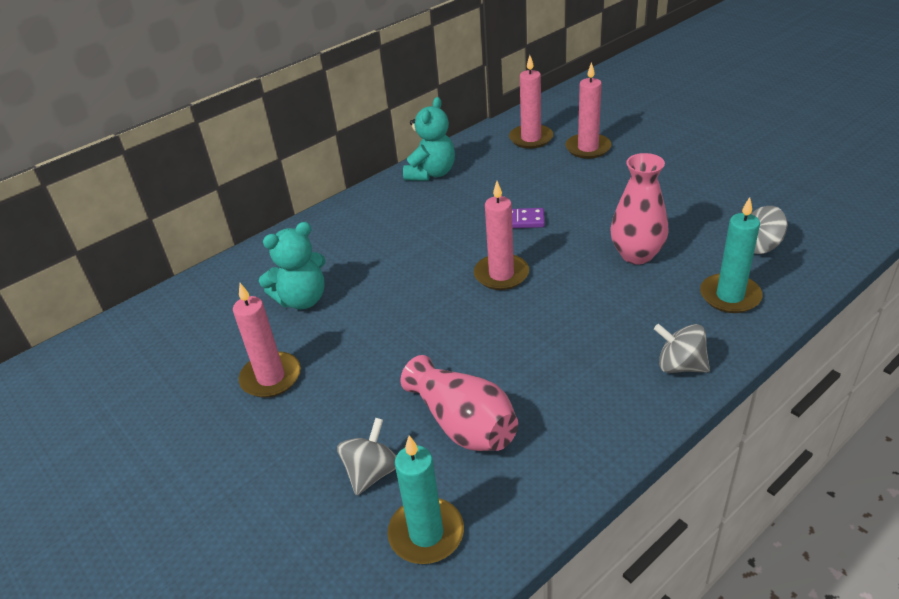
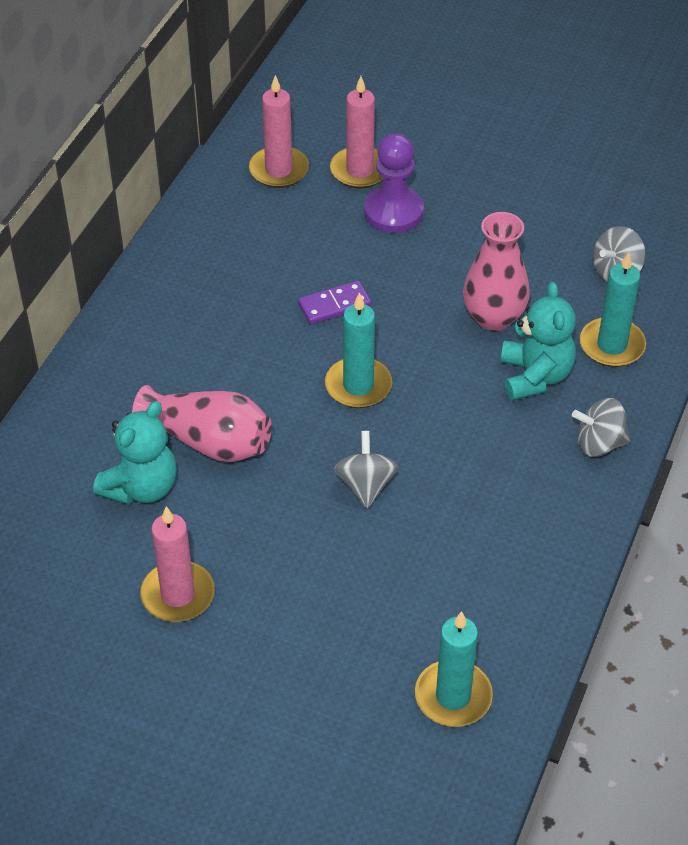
camera: 30 degrees left, 10 degrees up
grey spinning top [337,418,396,496] -> grey spinning top moved to [334,431,399,509]
pink vase [401,355,518,451] -> pink vase moved to [132,385,272,462]
turquoise teddy bear [403,97,455,181] -> turquoise teddy bear moved to [501,282,576,401]
pink candle [474,181,529,290] -> turquoise candle [325,292,392,408]
none -> purple pawn [364,133,424,233]

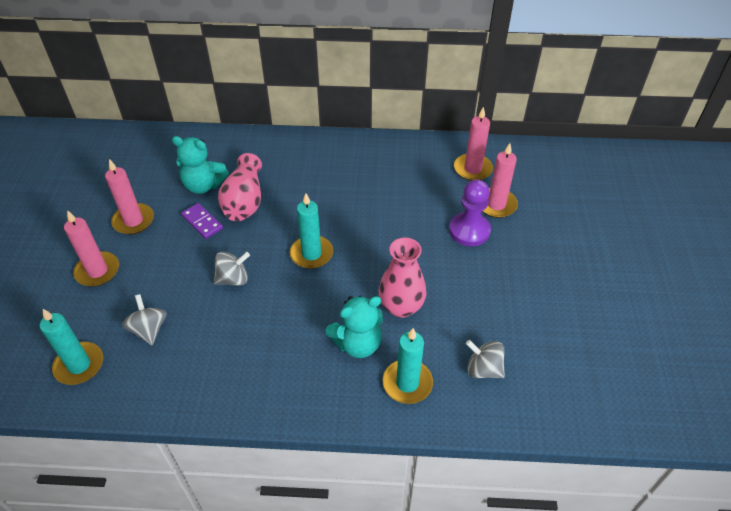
camera: 70 degrees right, 0 degrees up
purple domino [298,280,371,325] -> purple domino moved to [181,203,223,239]
grey spinning top [572,398,630,457] -> grey spinning top moved to [122,294,166,345]
none -> pink candle [64,210,119,287]

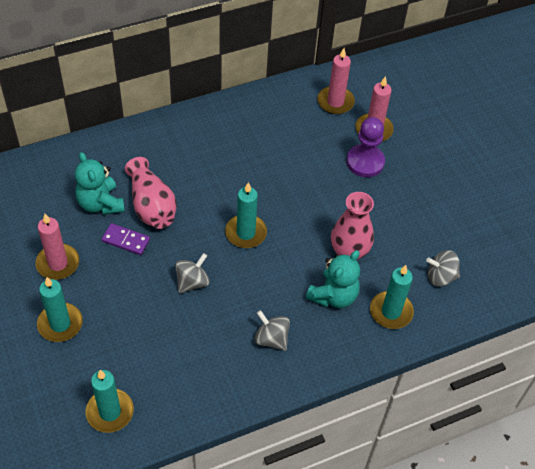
camera: 30 degrees left, 5 degrees up
pink candle [64,210,119,287] -> turquoise candle [37,277,83,342]
grey spinning top [122,294,166,345] -> grey spinning top moved to [254,310,290,351]
turquoise teddy bear [172,136,229,194] -> turquoise teddy bear turned 75 degrees clockwise [75,152,125,215]

